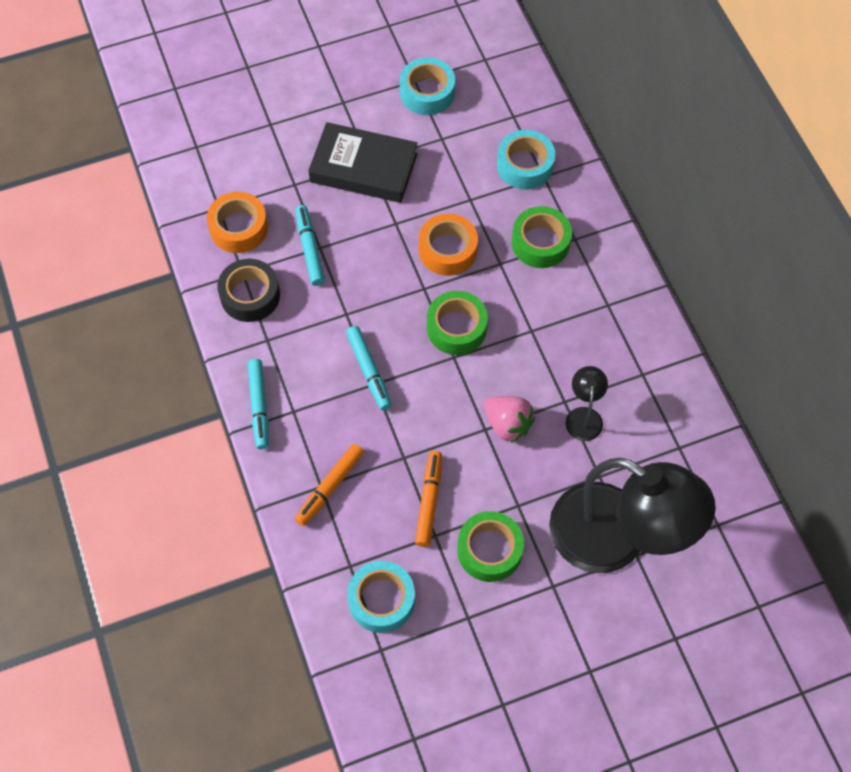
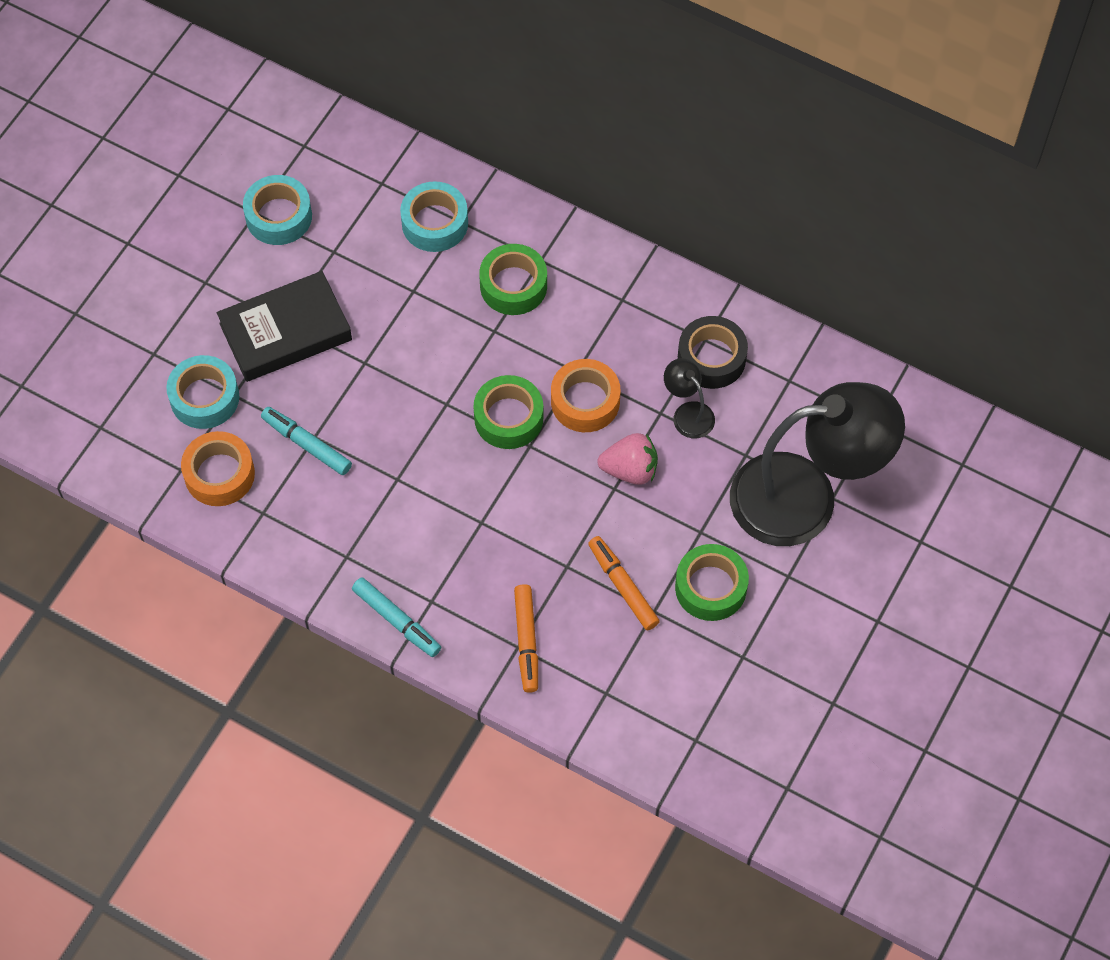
camera: 40 degrees left, 0 degrees up
black tape [217,259,280,322] -> black tape moved to [678,316,748,389]
turquoise marker [346,326,392,410] -> none
turquoise tape [347,561,415,633] -> turquoise tape moved to [166,355,239,429]
orange tape [419,214,478,276] -> orange tape moved to [551,359,620,432]

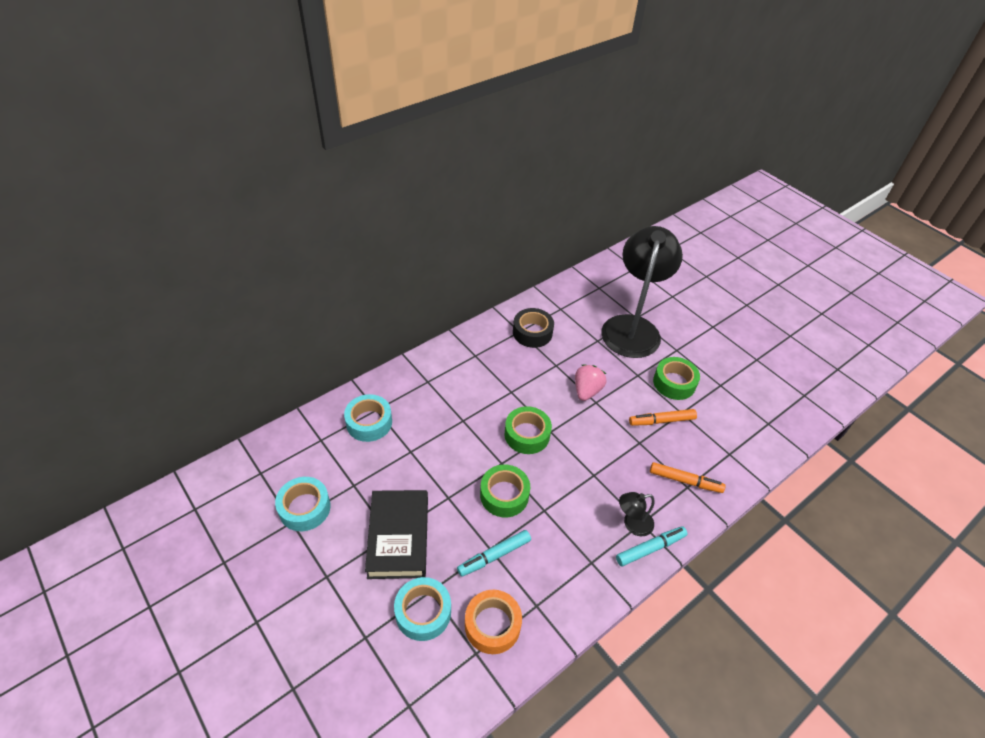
camera: 70 degrees left, 15 degrees down
green tape [479,244,547,315] -> green tape moved to [480,465,530,517]
orange tape [551,359,620,432] -> none
black lamp [664,358,715,438] -> black lamp moved to [619,492,655,536]

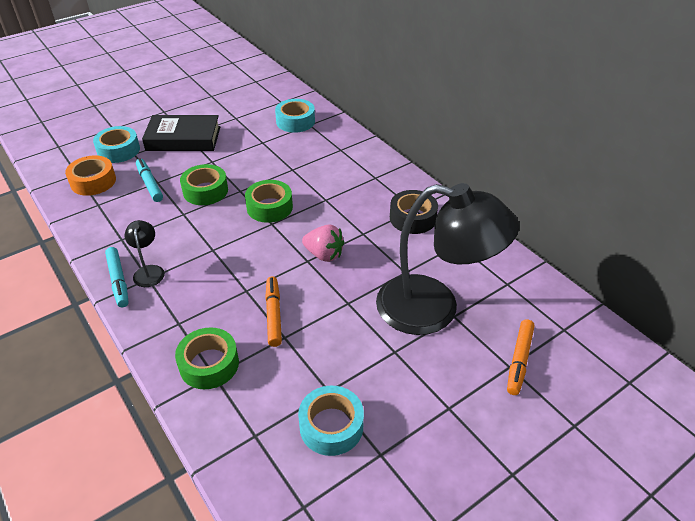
camera: 95 degrees right, 5 degrees down
turquoise tape [275,477,331,531] -> turquoise tape moved to [298,386,364,456]
orange marker [650,462,725,493] -> orange marker moved to [507,319,535,395]
green tape [653,357,700,400] -> green tape moved to [175,327,239,389]

